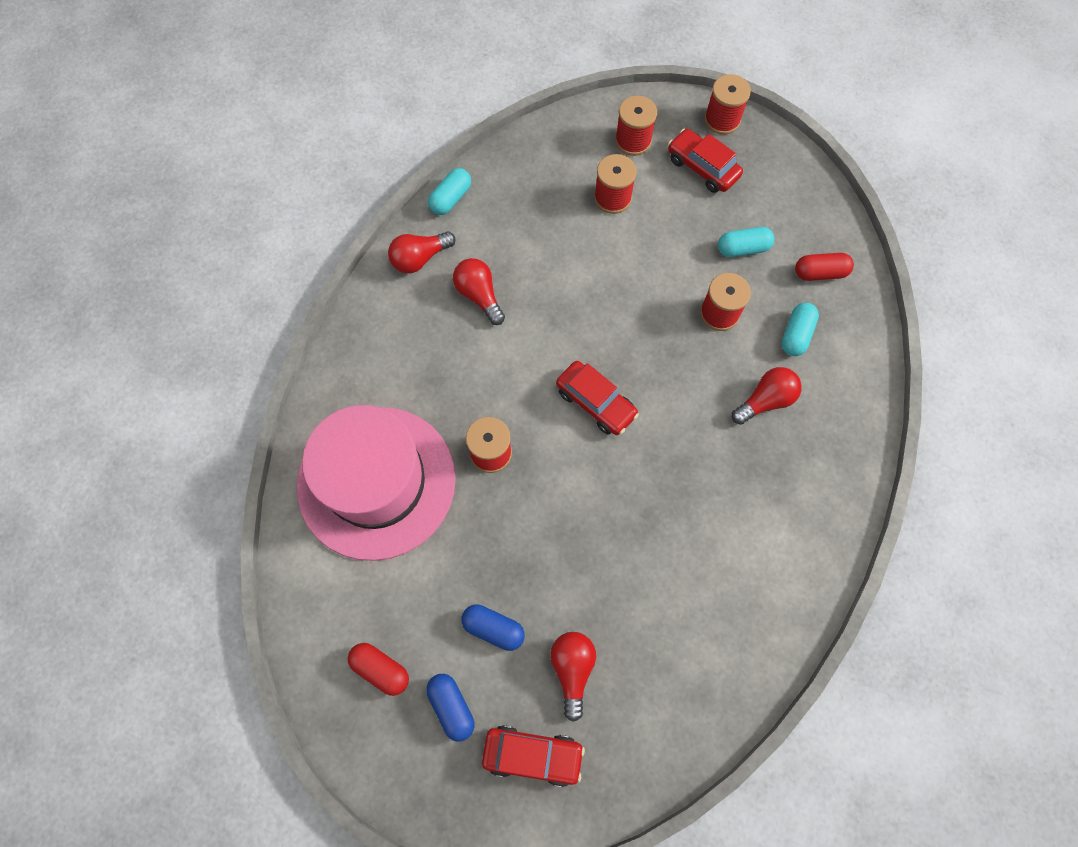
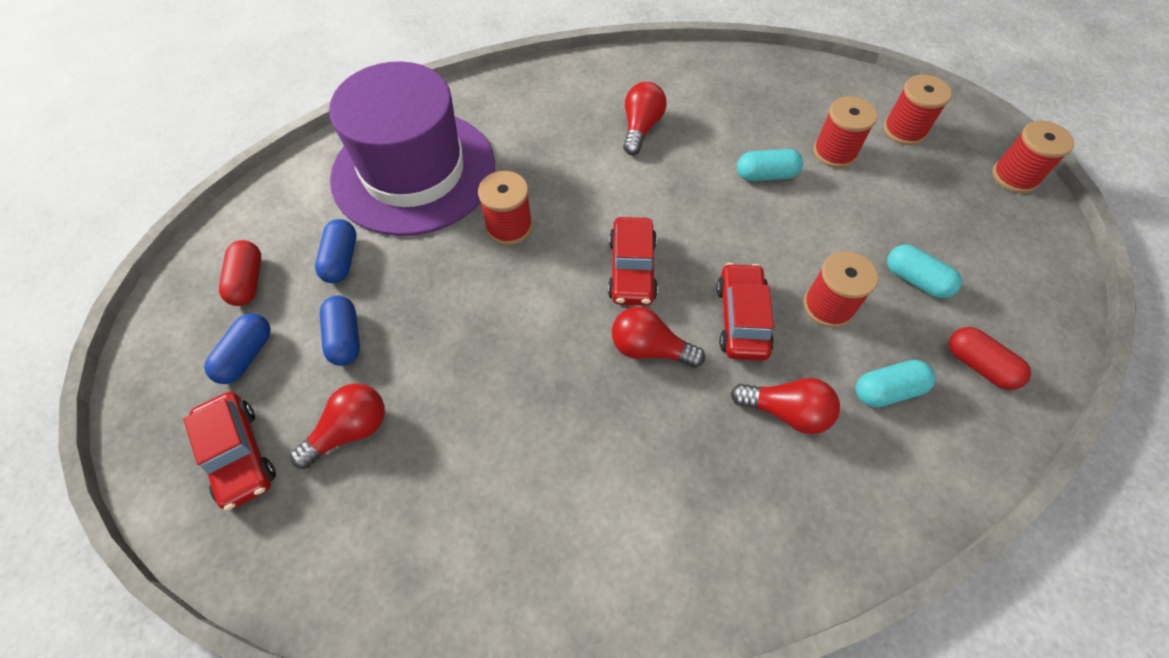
camera: 50 degrees right, 10 degrees down
pink hat [297,405,456,561] -> purple hat [329,61,495,236]
red light bulb [388,231,455,273] -> red light bulb moved to [612,306,705,368]
turquoise capsule [428,168,471,215] -> turquoise capsule moved to [737,149,803,181]
red car [668,129,743,193] -> red car moved to [716,263,774,361]
none -> blue capsule [315,219,356,283]

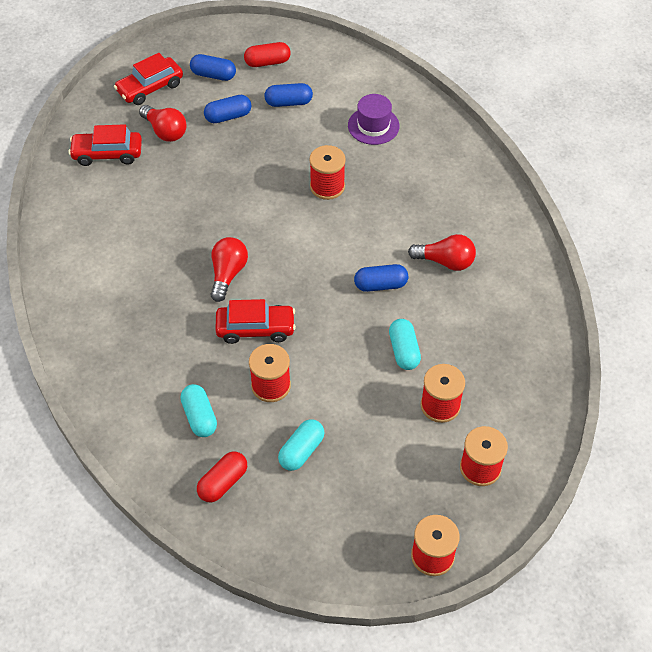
camera: 85 degrees right, 5 degrees down
purple hat [329,61,495,236] -> purple hat [348,94,400,145], size x0.42
red car [608,217,658,306] -> red car moved to [69,124,142,166]
red light bulb [731,378,840,434] -> none
none -> blue capsule [354,264,408,292]

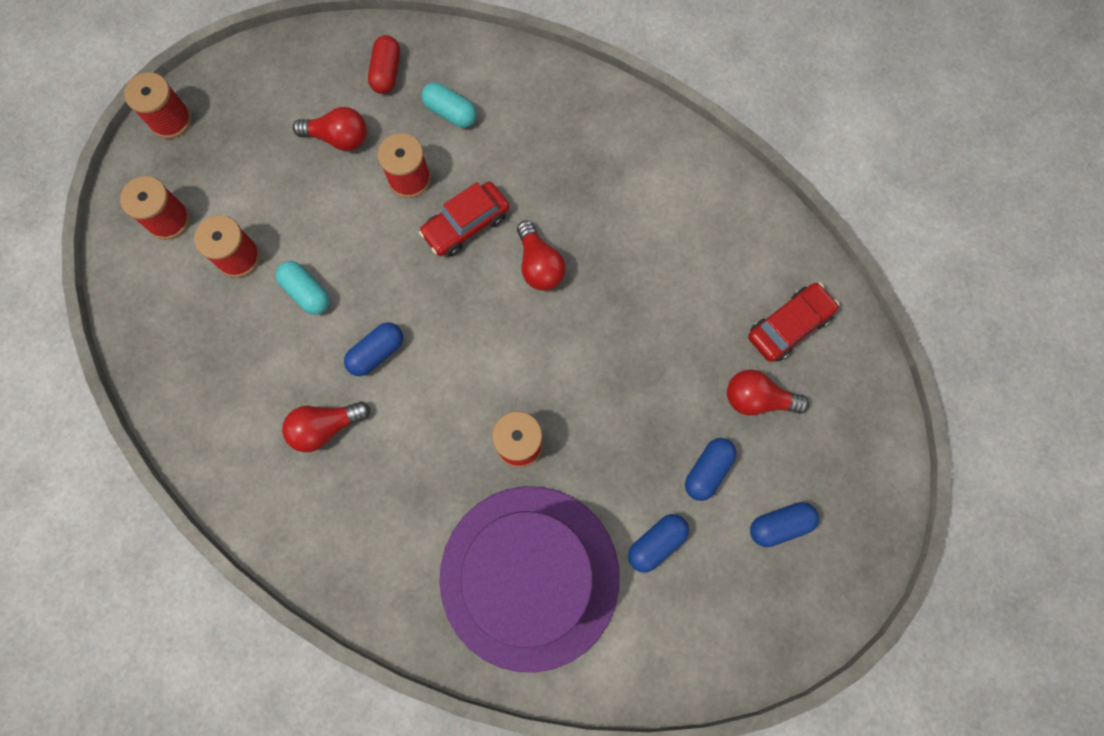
camera: 145 degrees right, 20 degrees up
red car [114,53,183,105] -> none
red capsule [244,42,291,67] -> none
turquoise capsule [278,420,325,471] -> red light bulb [293,107,367,151]
purple hat [348,94,400,145] -> purple hat [440,486,620,673], size x2.40

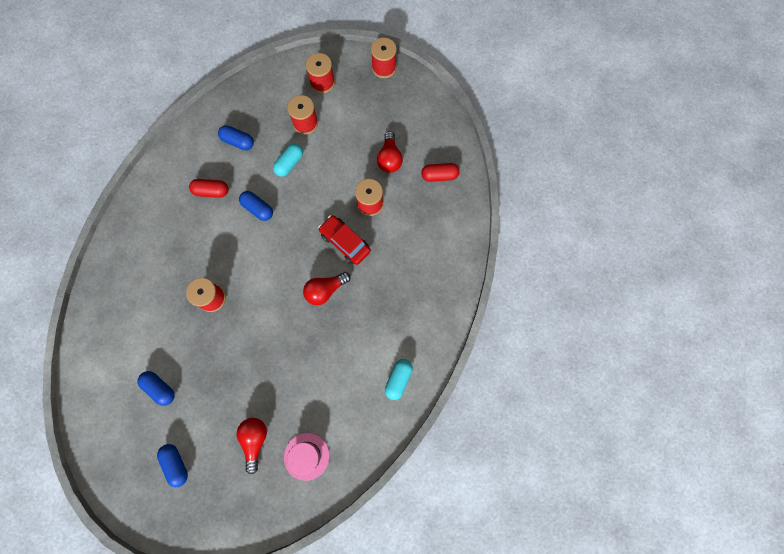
camera: 80 degrees right, 0 degrees up
red light bulb [282,401,370,452] -> red capsule [189,179,229,198]
turquoise capsule [421,82,477,128] -> turquoise capsule moved to [385,359,413,400]
purple hat [440,486,620,673] -> none
blue capsule [685,438,737,501] -> blue capsule moved to [218,125,254,150]
red car [748,283,839,362] -> pink hat [284,433,330,481]

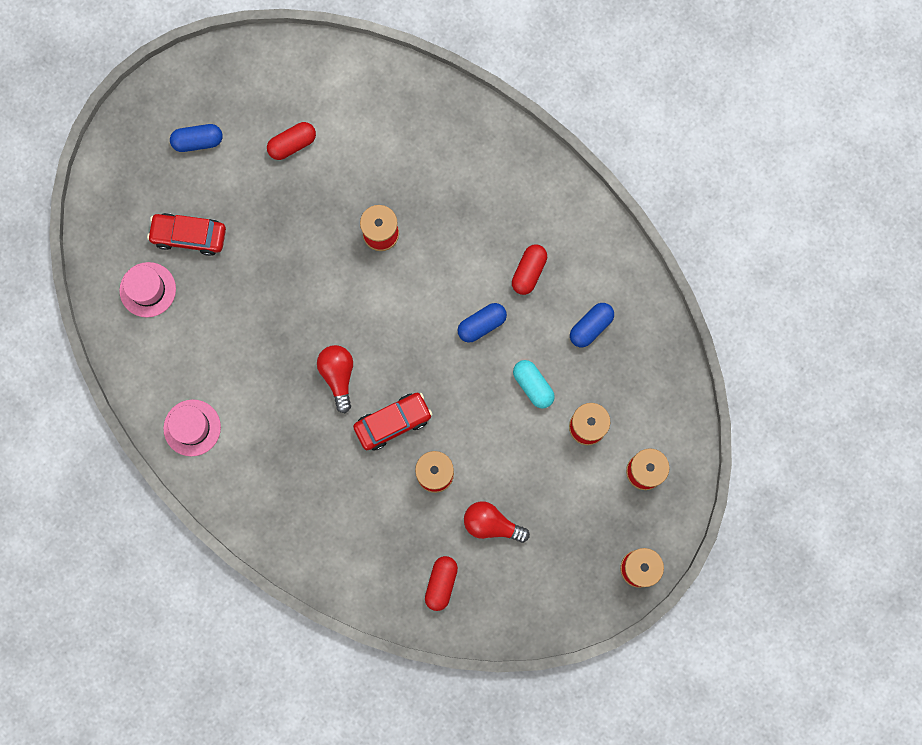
camera: 110 degrees right, 5 degrees up
blue capsule [137,371,175,406] -> red capsule [267,122,316,160]
red light bulb [237,418,267,474] -> red car [147,213,226,256]
turquoise capsule [385,359,413,400] -> pink hat [163,399,221,456]

